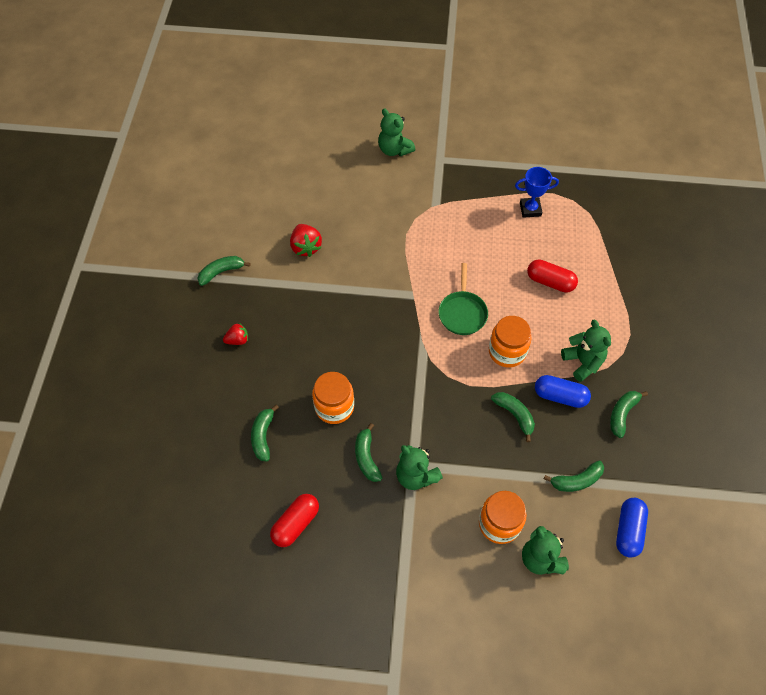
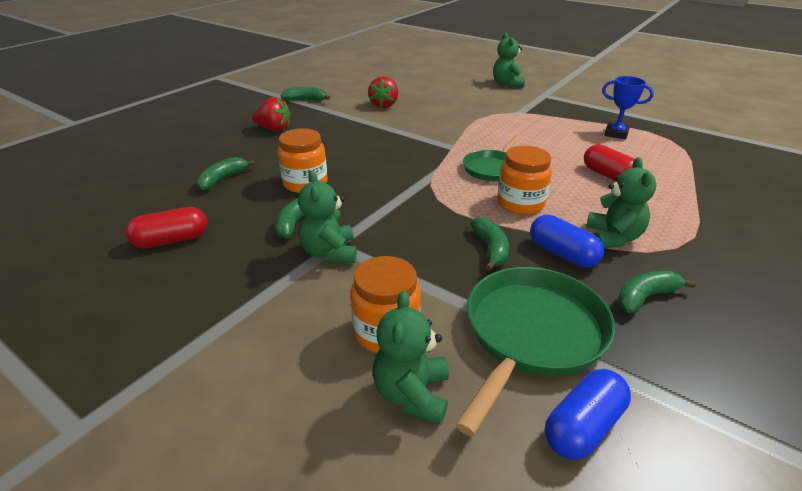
camera: 30 degrees right, 25 degrees down
red strawberry [223,323,248,345] -> red strawberry [252,97,291,131], size x1.56
green banana [544,460,604,492] -> green pan [455,267,615,436]

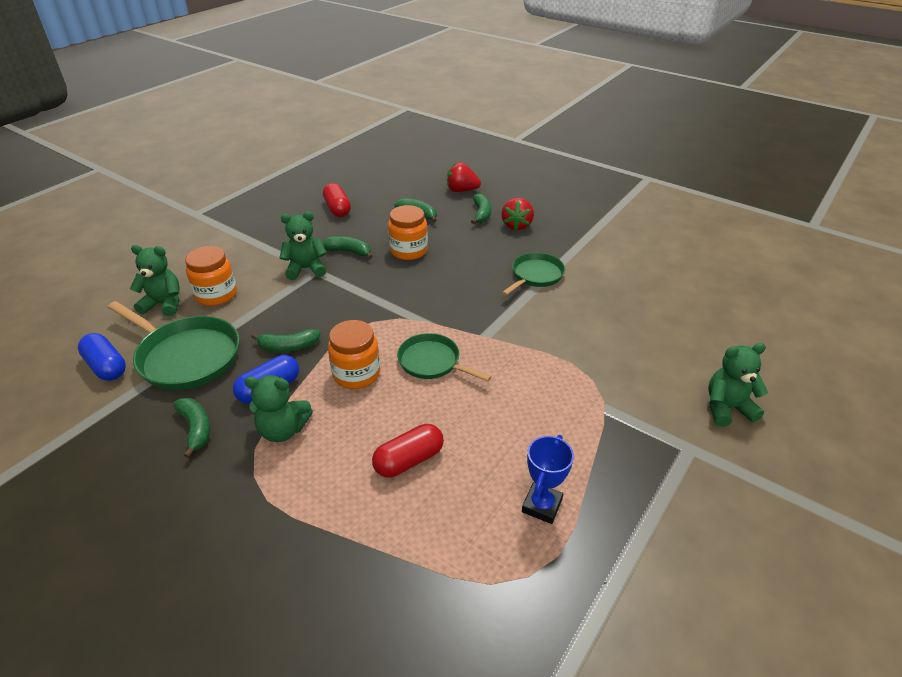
camera: 90 degrees right, 5 degrees up
green banana [281,87,331,101] -> green banana moved to [471,193,491,224]
red strawberry [368,76,398,108] -> red strawberry moved to [447,162,481,192]
none -> green pan [502,253,565,296]

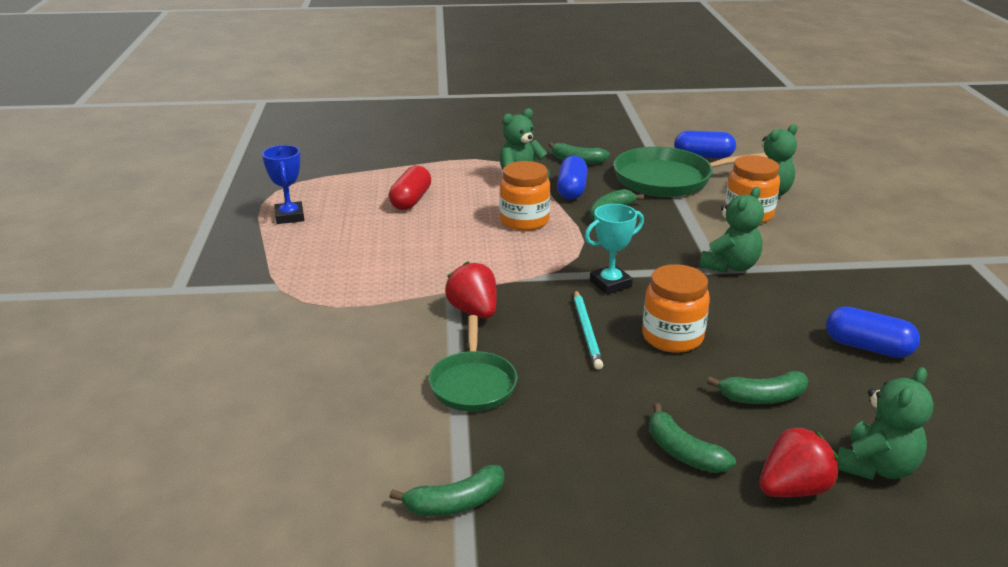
camera: 140 degrees right, 10 degrees down
green banana [322,236,373,259] -> green banana moved to [389,465,504,516]
red capsule [323,183,351,217] -> blue capsule [826,306,920,358]
green pan [397,333,491,381] -> none
red strawberry [501,198,534,230] -> red strawberry moved to [445,261,497,318]
green teddy bear [708,343,768,427] -> green teddy bear moved to [837,367,934,480]
none -> turquoise pencil [574,290,603,370]
none -> turquoise trophy [585,204,644,295]

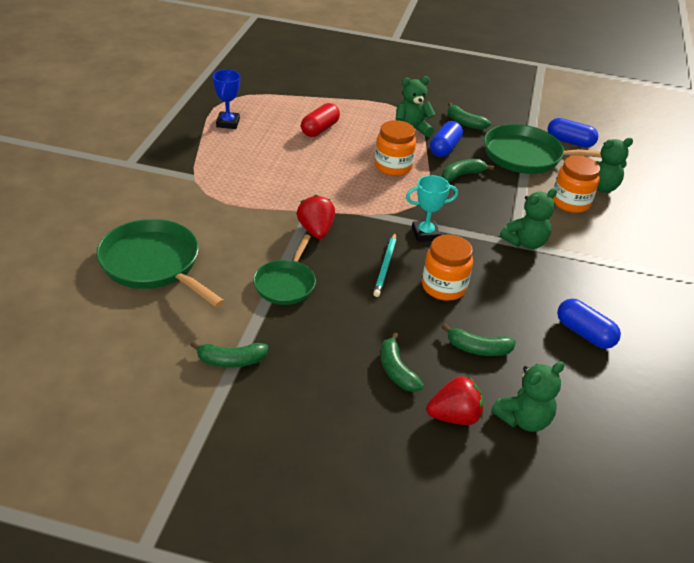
camera: 15 degrees right, 10 degrees up
none -> green pan [96,219,225,308]

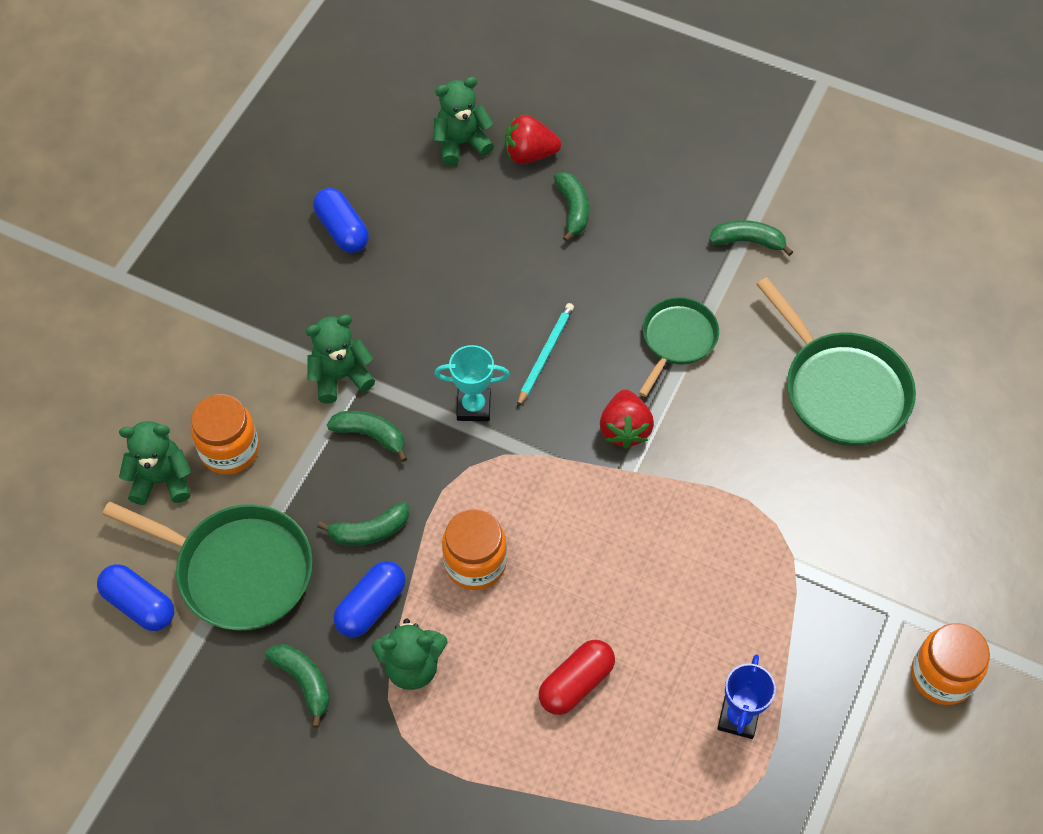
camera: 165 degrees left, 20 degrees up
orange jar [422,234,473,301] -> orange jar moved to [911,623,990,705]
green banana [442,324,516,356] -> green banana moved to [327,411,407,462]

